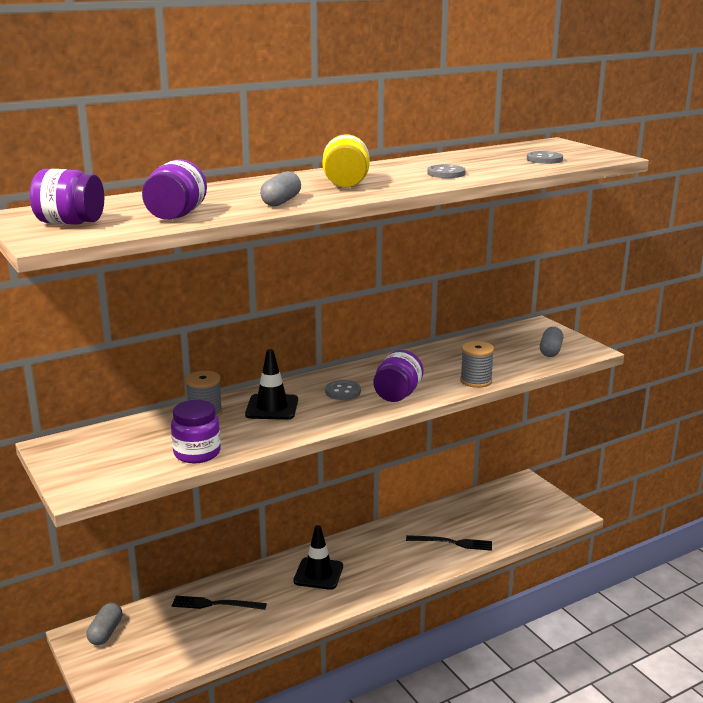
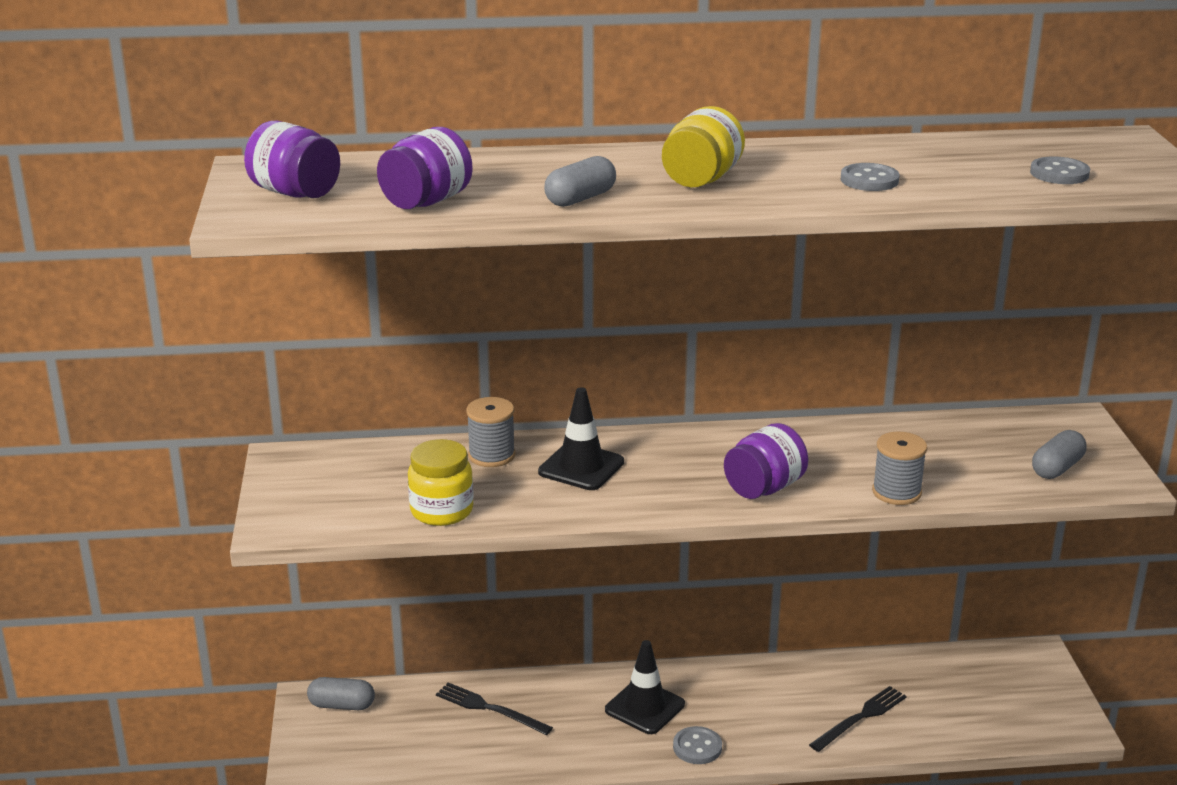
camera: 25 degrees right, 5 degrees up
grey capsule [87,603,122,645] -> grey capsule turned 60 degrees clockwise [307,677,375,710]
purple jar [171,400,221,463] -> yellow jar [408,439,474,526]
grey button [325,380,361,400] -> grey button moved to [673,726,722,764]
black fork [406,535,492,551] -> black fork turned 75 degrees counterclockwise [809,686,907,752]

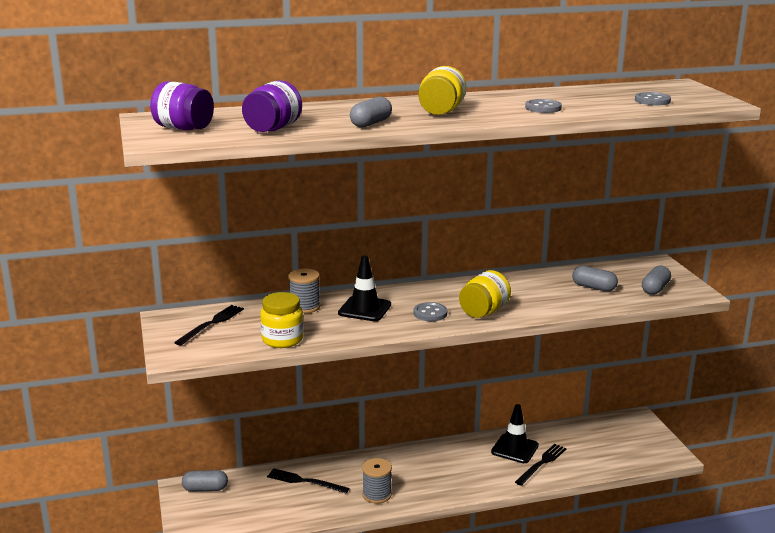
camera: 10 degrees left, 5 degrees down
black traffic cone [605,640,685,734] -> black traffic cone moved to [491,404,539,463]
grey button [673,726,722,764] -> grey button moved to [413,302,447,321]
purple jar [724,423,808,499] -> yellow jar [459,270,511,318]
grey spool [872,432,927,505] -> grey spool moved to [362,458,392,504]
none -> black fork [174,305,244,346]
none -> grey capsule [572,266,618,292]

